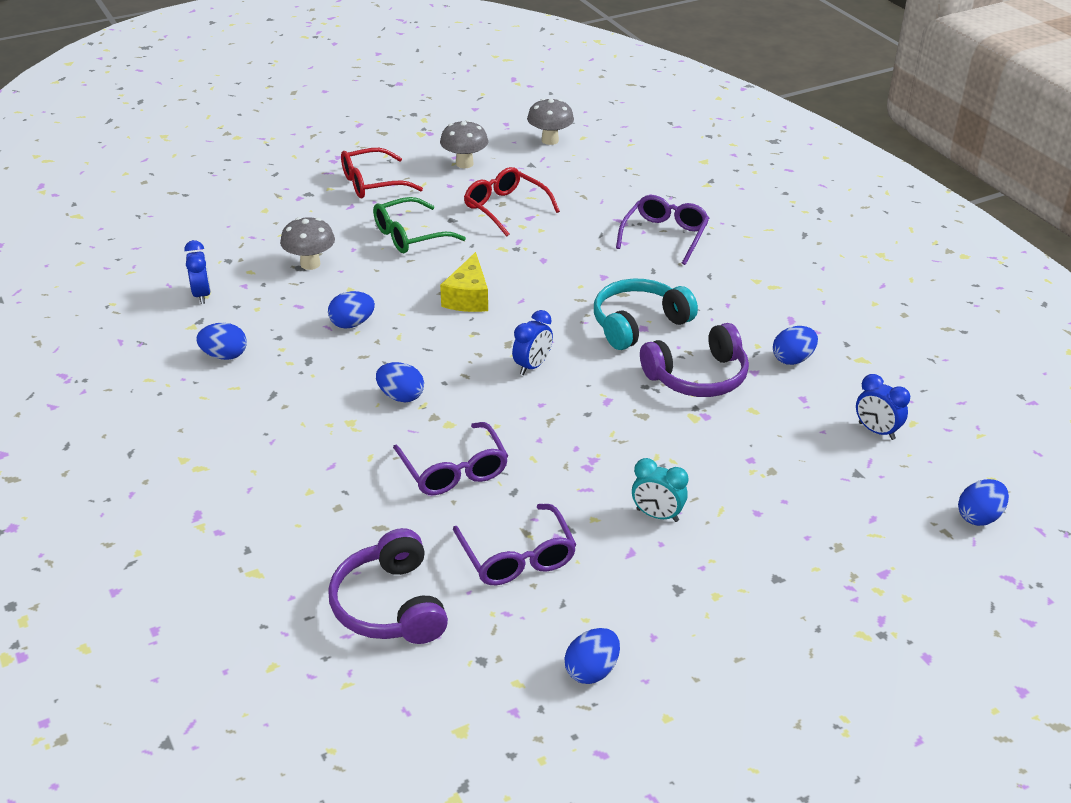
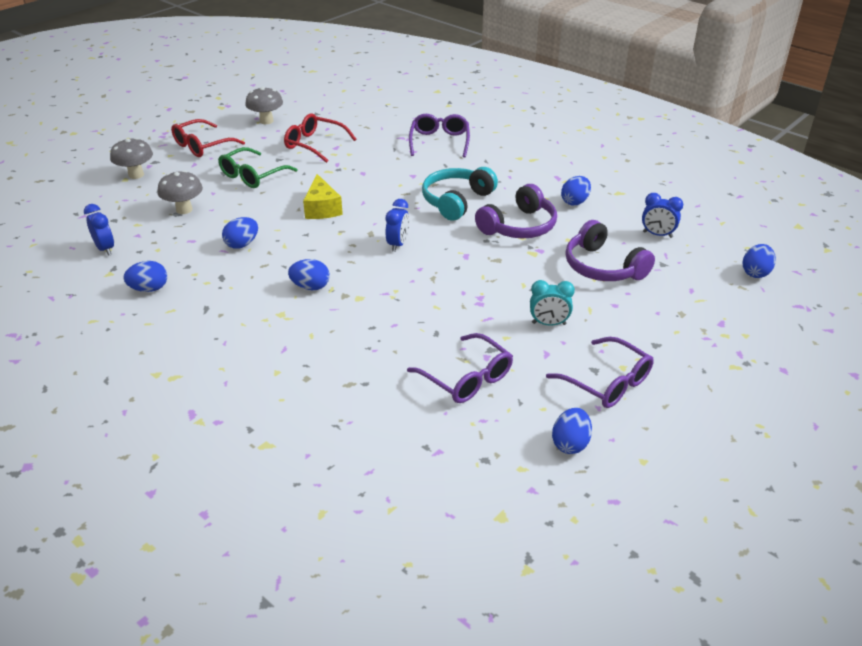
camera: 20 degrees left, 0 degrees up
purple headphones [328,528,448,644] -> purple headphones moved to [565,220,655,281]
purple glasses [393,422,508,495] -> purple glasses moved to [546,337,654,408]
grey mushroom [527,98,574,145] -> grey mushroom moved to [110,138,153,179]

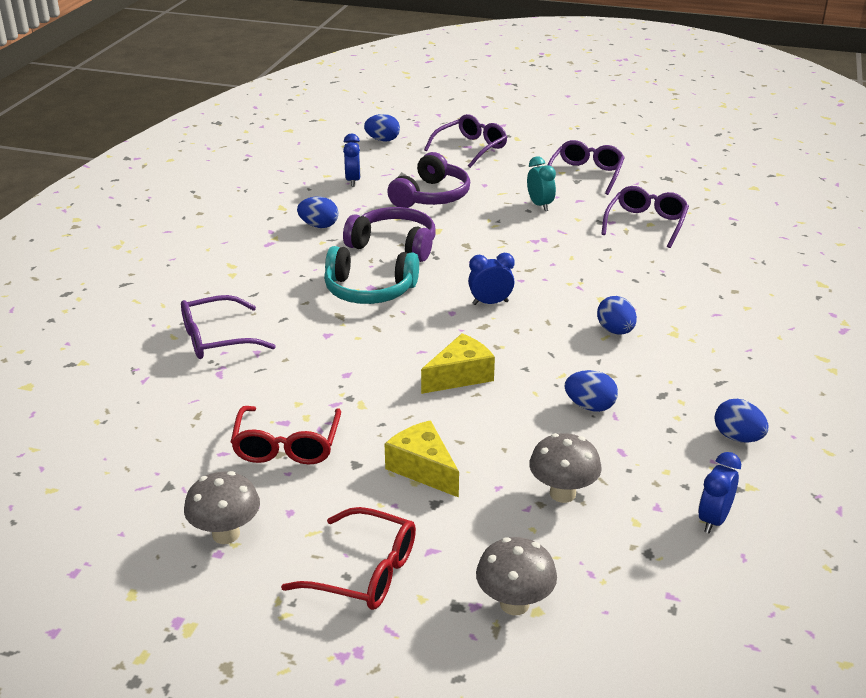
camera: 115 degrees left, 5 degrees down
green glasses [218,147,298,188] -> yellow cheese [385,420,459,498]
blue egg [552,408,592,454] -> none
none -> purple glasses [424,114,507,168]

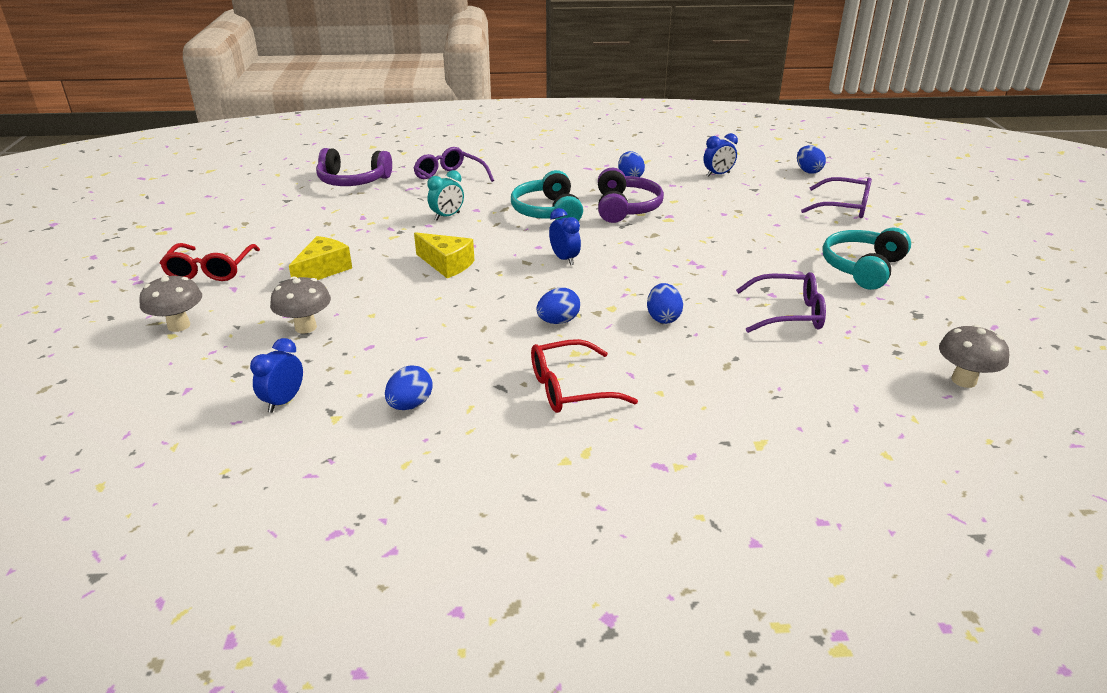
camera: 70 degrees right, 0 degrees up
grey mushroom [184,471,260,544] -> grey mushroom moved to [939,325,1009,388]
red glasses [231,406,341,464] -> red glasses moved to [531,339,638,413]
purple headphones [387,152,470,208] -> purple headphones moved to [316,148,392,186]
turquoise clock [527,157,556,211] -> turquoise clock moved to [427,170,464,220]
purple glasses [548,140,625,195] -> turquoise headphones [822,227,911,290]
blue egg [565,370,618,412] -> blue egg moved to [647,283,683,324]
blue clock [698,452,741,533] -> blue clock turned 75 degrees counterclockwise [250,338,303,413]

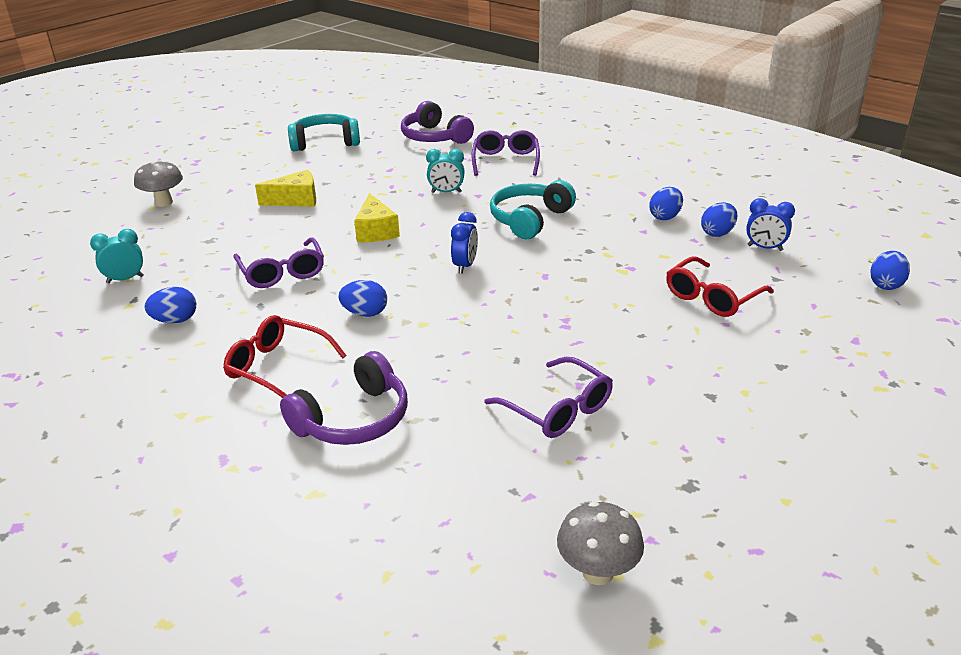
camera: 45 degrees right, 0 degrees up
red glasses [160,243,260,281] -> red glasses moved to [666,256,774,317]
blue clock [250,338,303,413] -> turquoise clock [90,229,144,283]
grey mushroom [270,276,331,333] -> none
purple headphones [598,167,664,223] -> purple headphones moved to [280,351,408,445]
blue egg [647,283,683,324] -> blue egg moved to [701,202,737,237]
purple glasses [801,177,872,218] -> purple glasses moved to [233,237,324,288]
turquoise headphones [822,227,911,290] -> turquoise headphones moved to [288,114,360,151]

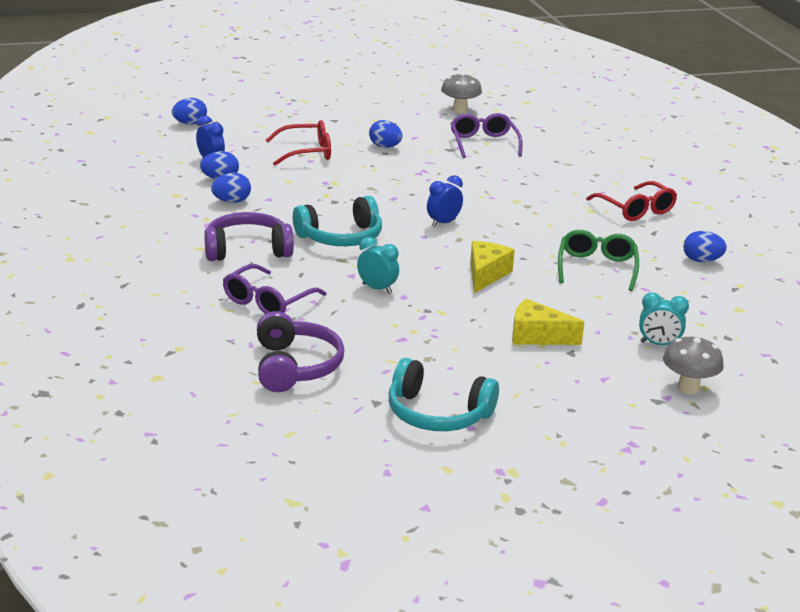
camera: 150 degrees left, 5 degrees down
turquoise clock [90,229,144,283] -> turquoise clock moved to [639,292,689,345]
purple glasses [233,237,324,288] -> green glasses [558,230,639,291]
purple headphones [280,351,408,445] -> purple headphones moved to [204,212,294,261]
blue egg [339,280,387,317] -> blue egg moved to [369,120,402,148]
grey mushroom [557,501,644,585] -> grey mushroom moved to [441,73,482,113]

